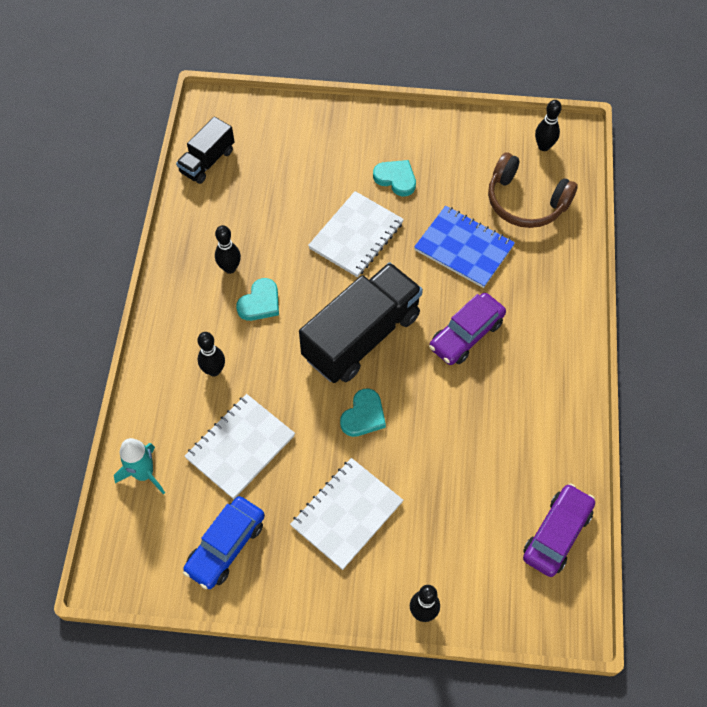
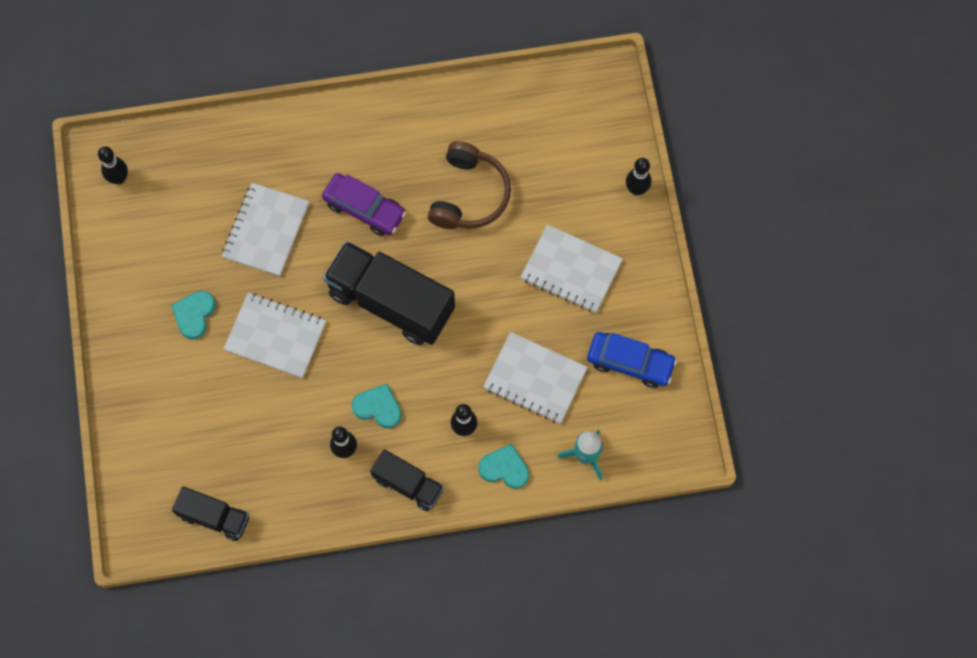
camera: 105 degrees left, 10 degrees up
turquoise heart [340,389,386,437] -> turquoise heart moved to [478,444,529,489]
blue notebook [414,206,515,288] -> white notebook [222,183,309,276]
brown headphones [488,152,578,228] -> brown headphones moved to [428,141,511,229]
purple car [523,483,595,577] -> none
none -> black truck [370,449,444,512]

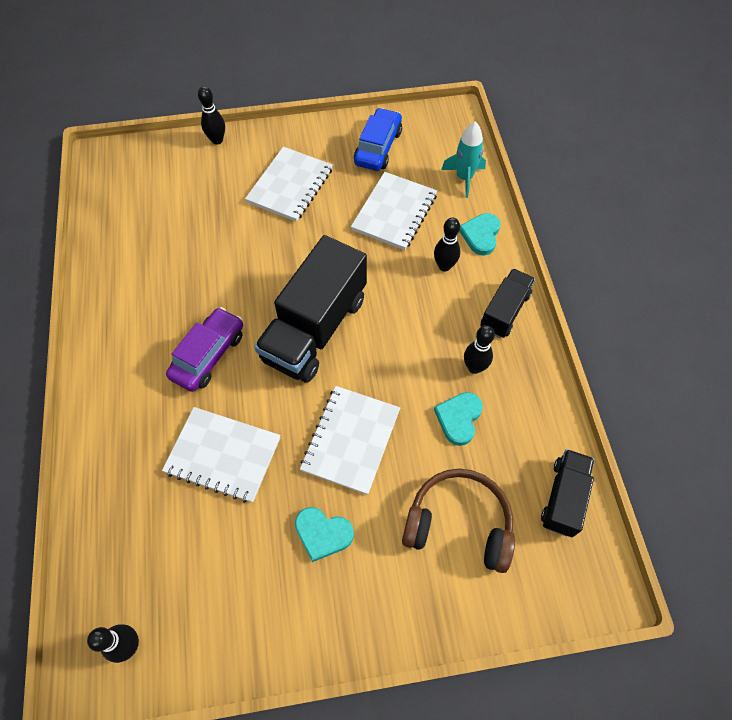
camera: 90 degrees left, 10 degrees down
turquoise heart [352,384,401,428] -> turquoise heart moved to [434,392,483,446]
brown headphones [428,141,511,229] -> brown headphones moved to [402,469,515,573]

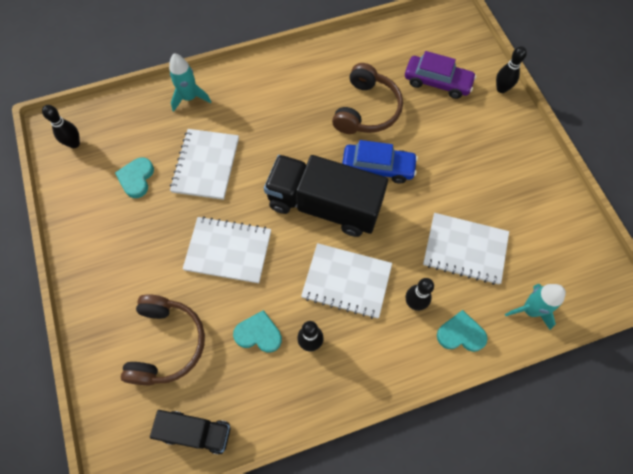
camera: 80 degrees right, 5 degrees up
purple car [166,307,243,392] -> purple car moved to [405,51,477,99]
white notebook [245,147,333,222] -> white notebook moved to [301,243,392,319]
turquoise heart [295,507,354,562] -> turquoise heart moved to [115,157,154,198]
blue car [354,108,402,171] -> blue car moved to [342,140,418,184]
black truck [480,269,535,338] -> none
none -> turquoise rocket [169,53,211,112]
none -> brown headphones [332,63,403,134]

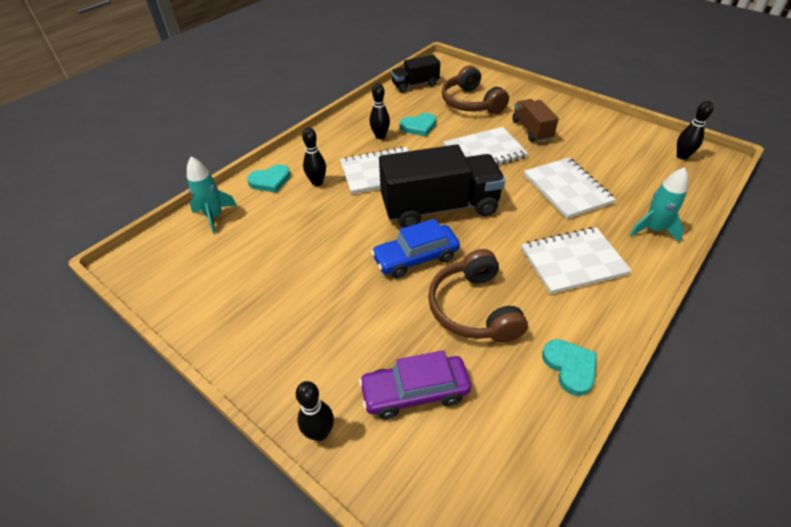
camera: 150 degrees right, 20 degrees down
turquoise heart [115,157,154,198] -> turquoise heart moved to [542,339,597,396]
white notebook [423,213,509,285] -> white notebook moved to [521,227,632,294]
none -> brown truck [512,99,559,142]

